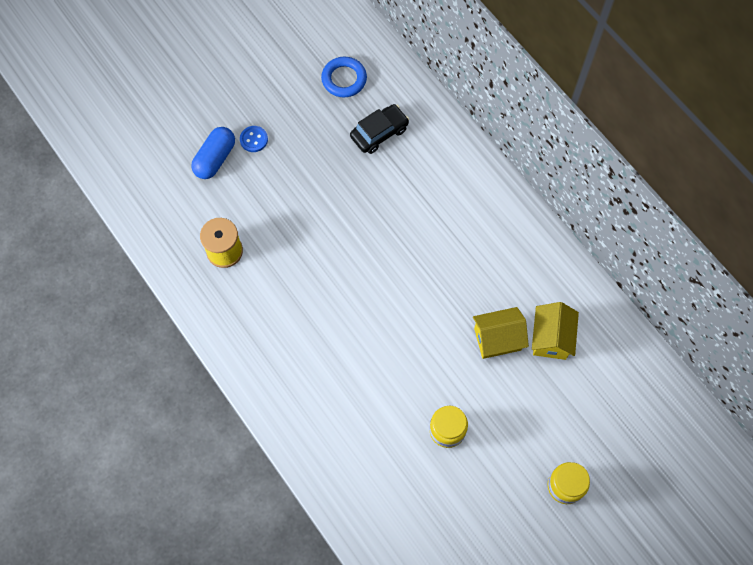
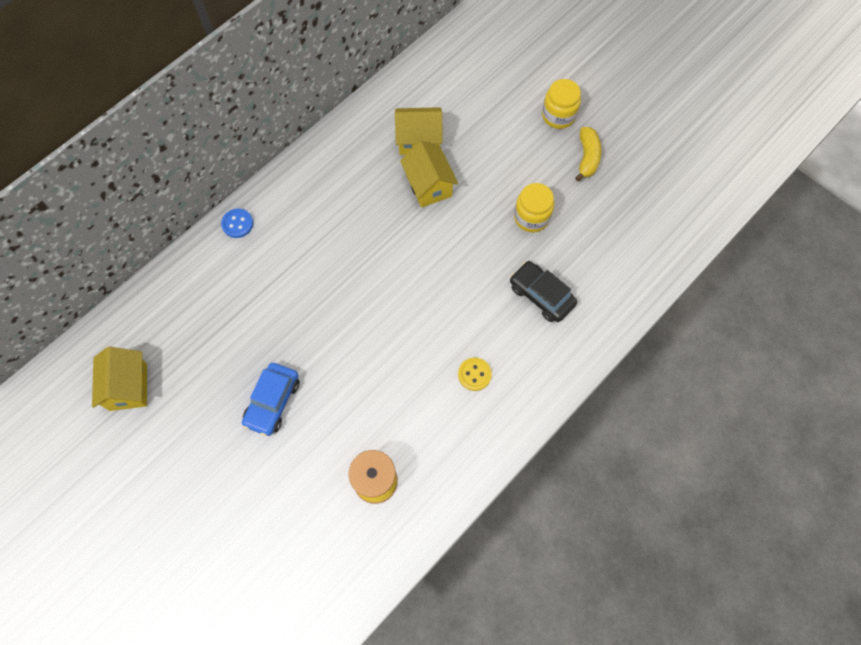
camera: 100 degrees left, 0 degrees up
blue capsule [191,127,235,179] -> none
blue button [240,126,268,152] -> blue button moved to [221,209,253,238]
blue ring [321,57,367,97] -> yellow house [92,347,147,411]
black car [350,104,409,154] -> black car moved to [510,261,577,322]
none -> blue car [242,363,299,436]
none -> yellow button [458,358,492,391]
none -> yellow banana [575,127,602,181]

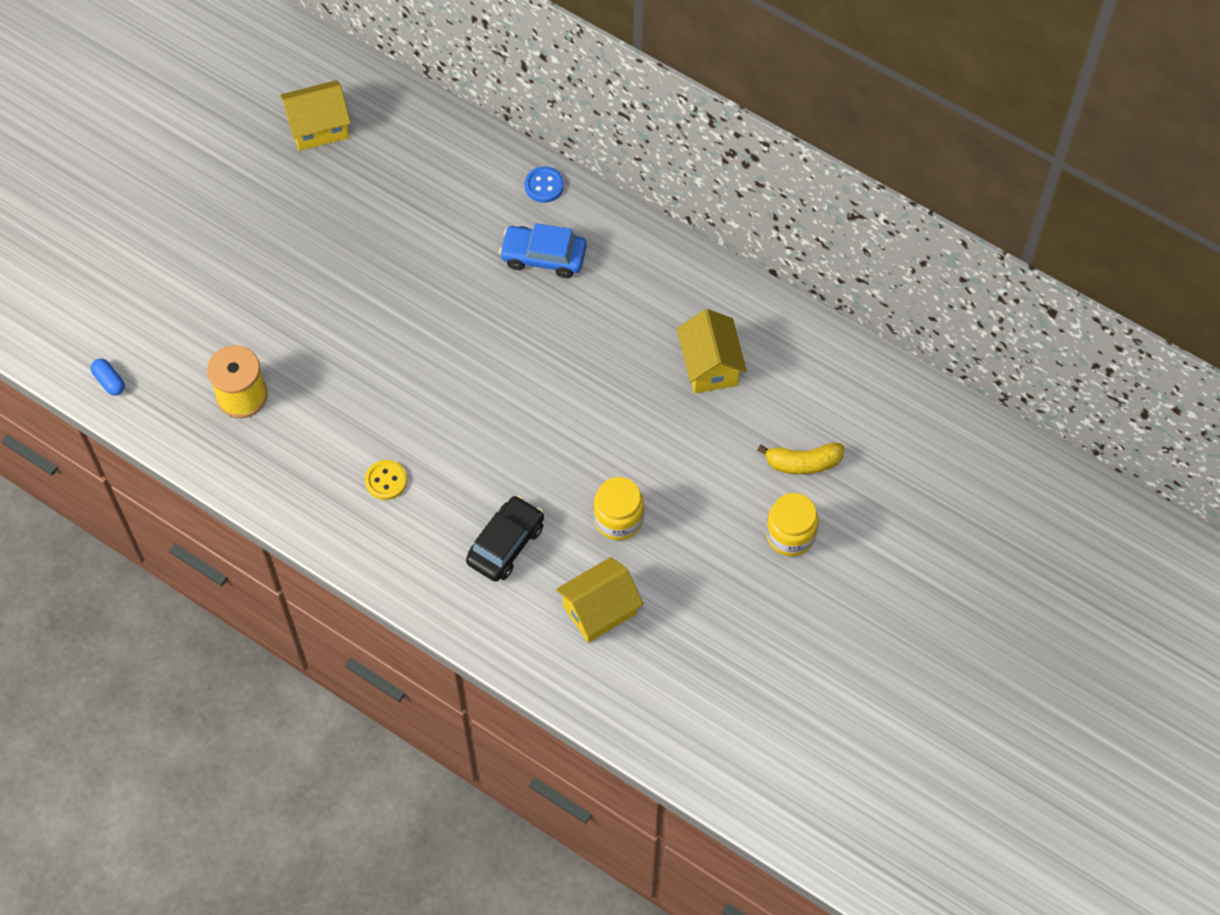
camera: 80 degrees right, 5 degrees down
blue car [242,363,299,436] -> blue car moved to [499,223,587,278]
yellow house [400,141,458,208] -> yellow house moved to [556,557,643,643]
yellow banana [575,127,602,181] -> yellow banana moved to [757,443,844,475]
none -> blue capsule [91,359,125,396]

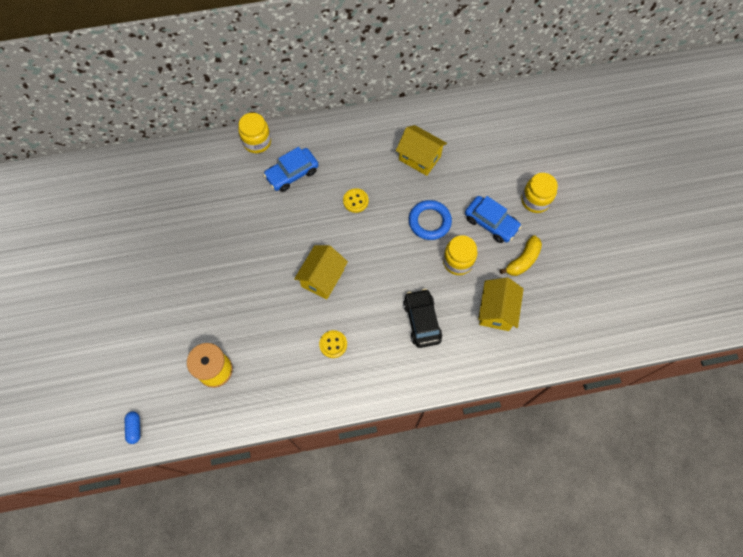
camera: 45 degrees left, 5 degrees up
blue capsule [91,359,125,396] -> blue capsule turned 75 degrees clockwise [125,411,140,444]
yellow house [280,80,351,151] -> yellow house moved to [294,245,348,300]
blue button [525,166,564,203] -> yellow jar [238,113,271,153]
yellow banana [757,443,844,475] -> yellow banana moved to [500,235,542,276]
none -> yellow button [343,188,369,213]
none -> blue ring [409,200,452,240]
none -> blue car [465,196,521,243]

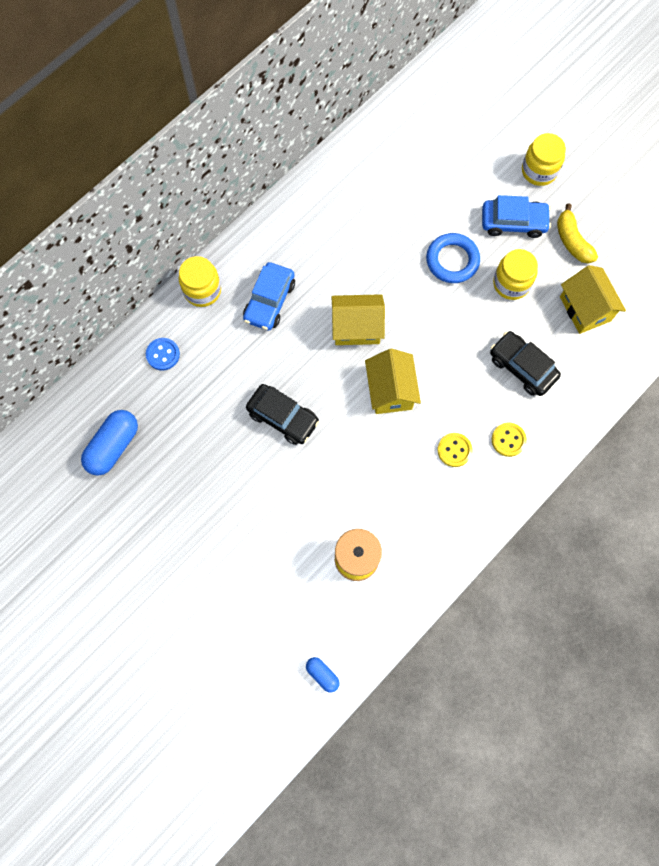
camera: 35 degrees left, 5 degrees up
yellow button [343,188,369,213] -> yellow button moved to [492,423,527,457]
yellow house [396,125,447,176] -> yellow house moved to [331,294,385,345]
yellow banana [500,235,542,276] -> yellow banana turned 150 degrees clockwise [557,203,598,264]
none -> blue capsule [81,410,138,476]
none -> blue button [146,338,180,371]
none -> black car [246,384,319,445]

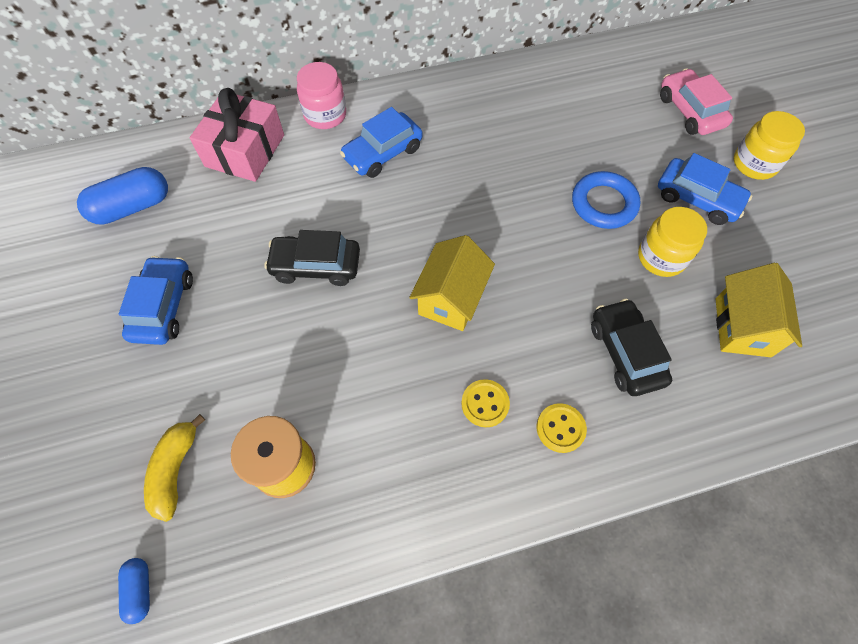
camera: 30 degrees right, 10 degrees down
blue button [146,338,180,371] -> pink gift [190,88,284,182]
yellow jar [179,256,221,307] -> pink jar [297,62,346,129]
black car [246,384,319,445] -> black car turned 120 degrees clockwise [265,230,360,286]
yellow house [331,294,385,345] -> none
yellow banana [557,203,598,264] -> yellow banana moved to [144,414,205,522]
none -> blue car [119,256,193,345]
none -> pink car [660,68,733,135]

